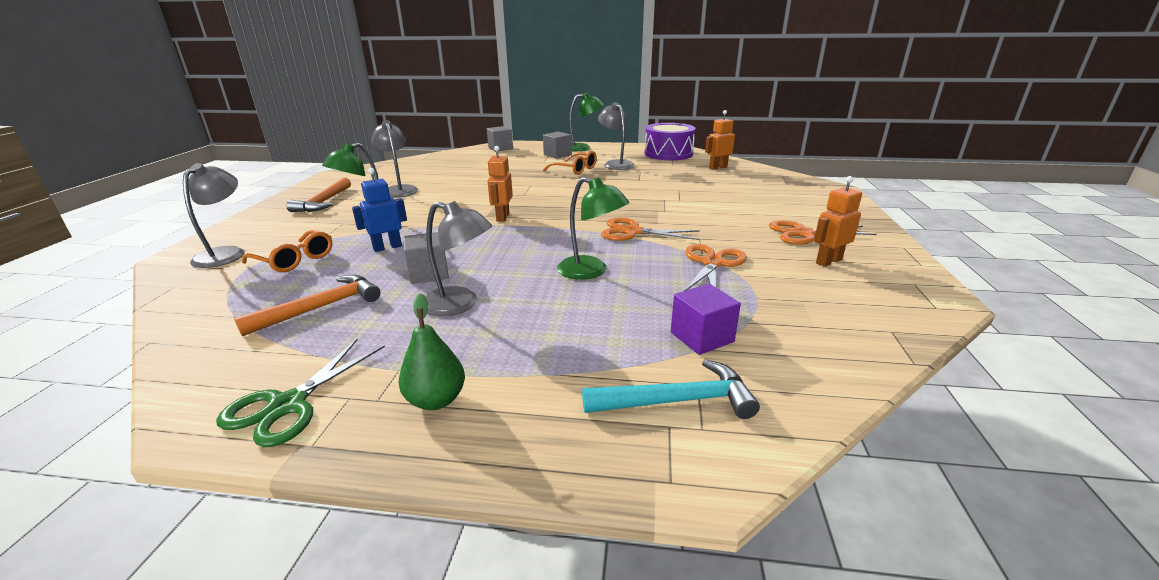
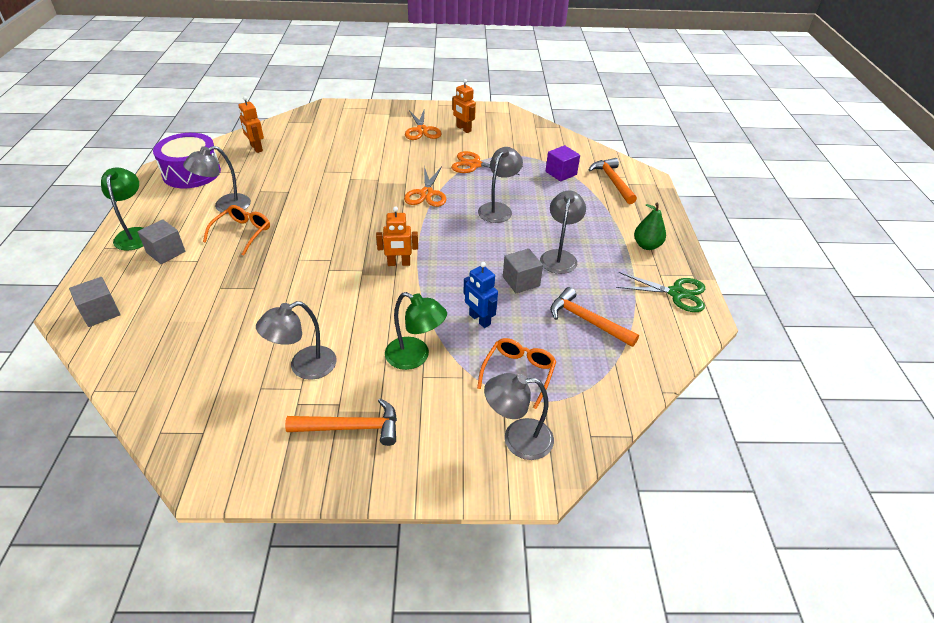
camera: 100 degrees left, 15 degrees up
green lamp [557,177,629,280] -> grey lamp [478,147,523,223]
turquoise hammer [582,359,760,419] -> orange hammer [589,158,637,204]

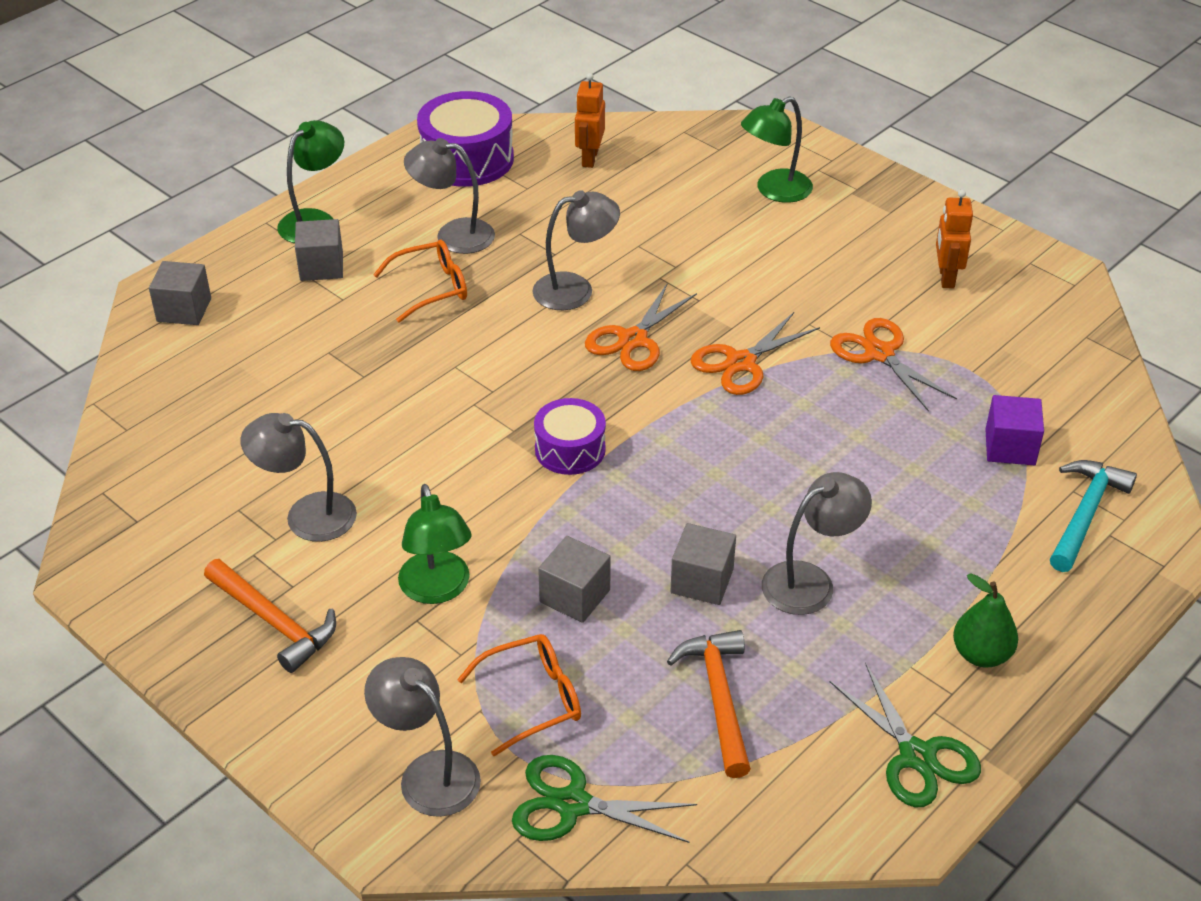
camera: 45 degrees right, 0 degrees up
orange robot [376,206,418,266] -> purple drum [534,398,606,475]
orange scissors [405,108,442,140] -> orange scissors moved to [585,283,697,371]
blue robot [463,262,498,328] -> grey cube [538,536,611,623]
grey lamp [478,147,523,223] -> grey lamp moved to [532,190,620,310]
orange hammer [589,158,637,204] -> turquoise hammer [1050,460,1137,572]
none -> green scissors [512,755,697,843]
none -> green lamp [741,96,813,203]

